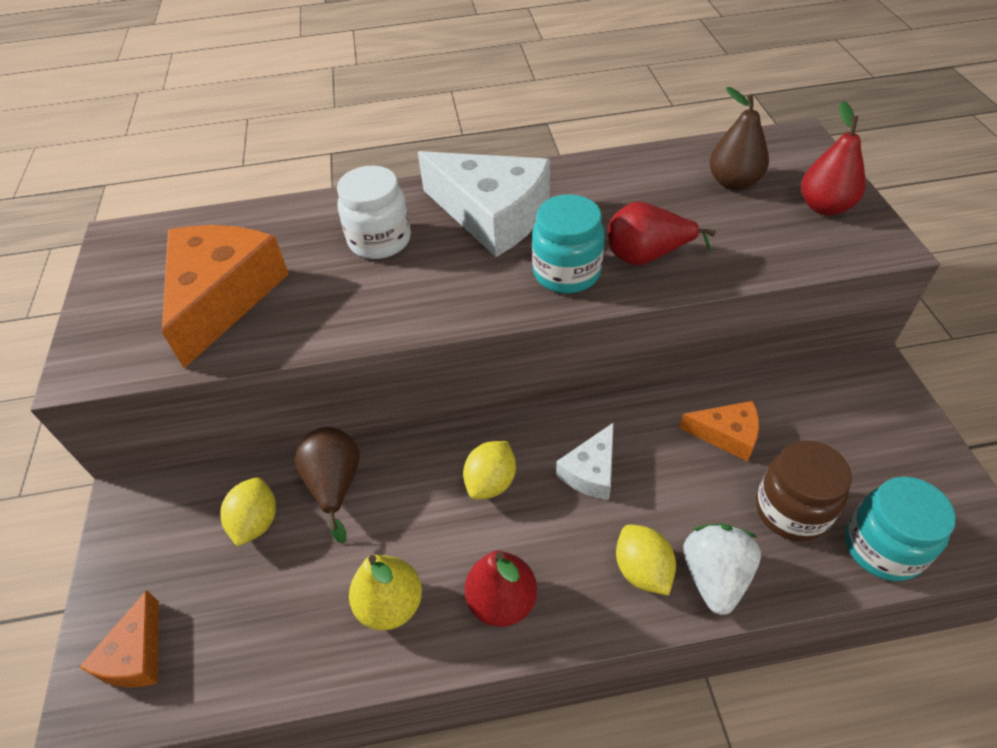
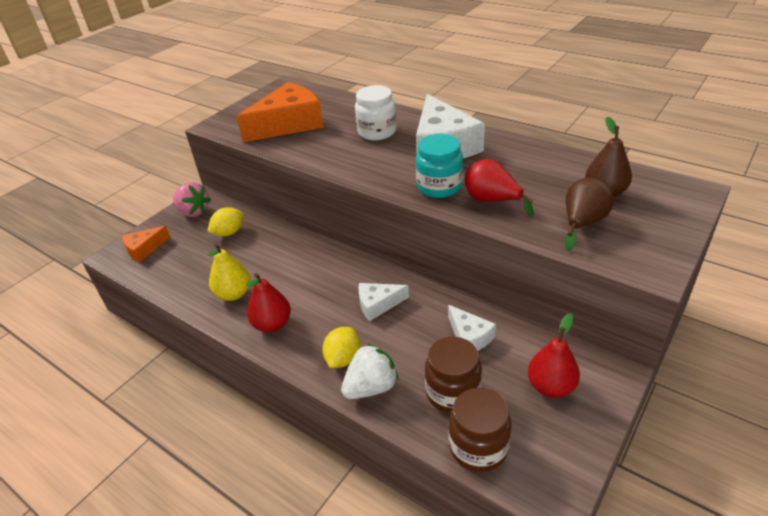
camera: 45 degrees right, 10 degrees down
brown pear [294,427,360,543] -> brown pear moved to [565,178,614,252]
yellow lemon [463,441,516,499] -> none
orange cheese [679,401,759,462] -> white cheese [448,305,496,351]
red pear [801,101,866,215] -> red pear moved to [528,313,580,398]
turquoise jar [845,477,956,581] -> brown jar [448,388,512,472]
none -> pink strawberry [173,182,211,217]

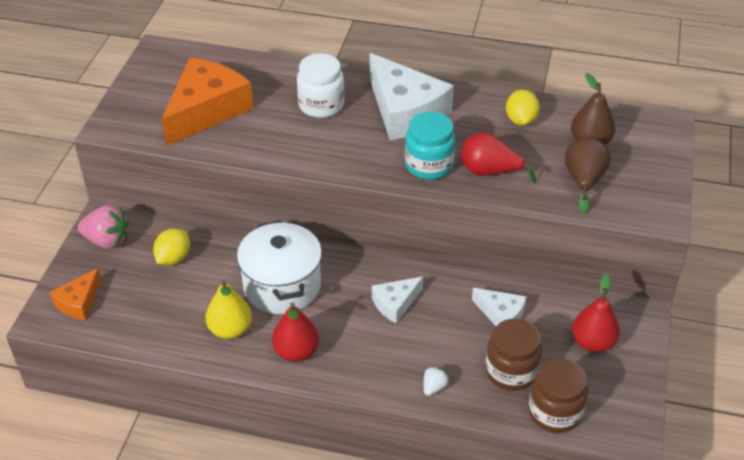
camera: 25 degrees left, 5 degrees up
yellow lemon [322,327,360,368] -> yellow lemon moved to [506,89,540,126]
white strawberry [341,343,399,399] -> white strawberry [423,366,449,396], size x0.52
none -> white pot [237,220,322,314]

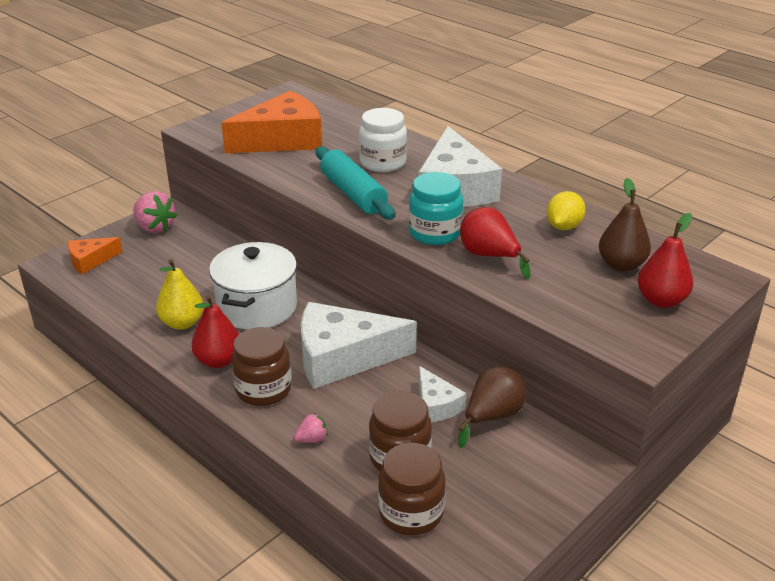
camera: 30 degrees right, 10 degrees down
yellow lemon [153,228,190,265] -> none
white cheese [372,277,423,323] -> white cheese [301,302,417,389], size x1.97
white strawberry [423,366,449,396] -> pink strawberry [294,413,328,443]
brown pear [565,137,611,214] -> brown pear moved to [458,367,526,448]
red pear [572,274,620,352] -> red pear moved to [638,213,693,308]
none -> brown jar [231,327,292,406]
none -> turquoise rolling pin [316,147,395,219]

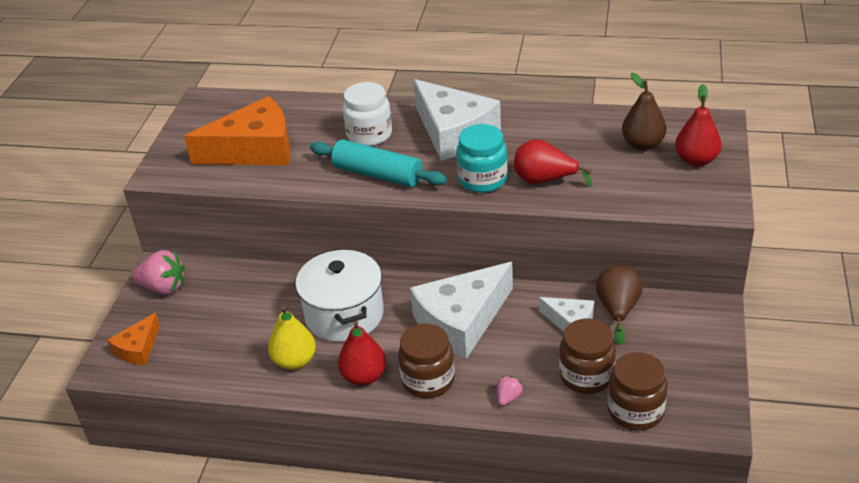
camera: 30 degrees left, 5 degrees up
orange cheese [221,91,322,153] -> orange cheese turned 45 degrees clockwise [184,96,291,165]
yellow lemon [546,191,585,230] -> none

